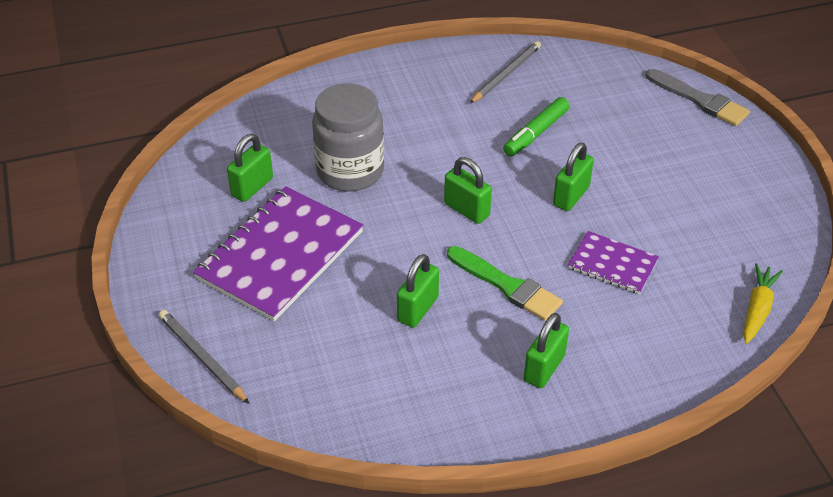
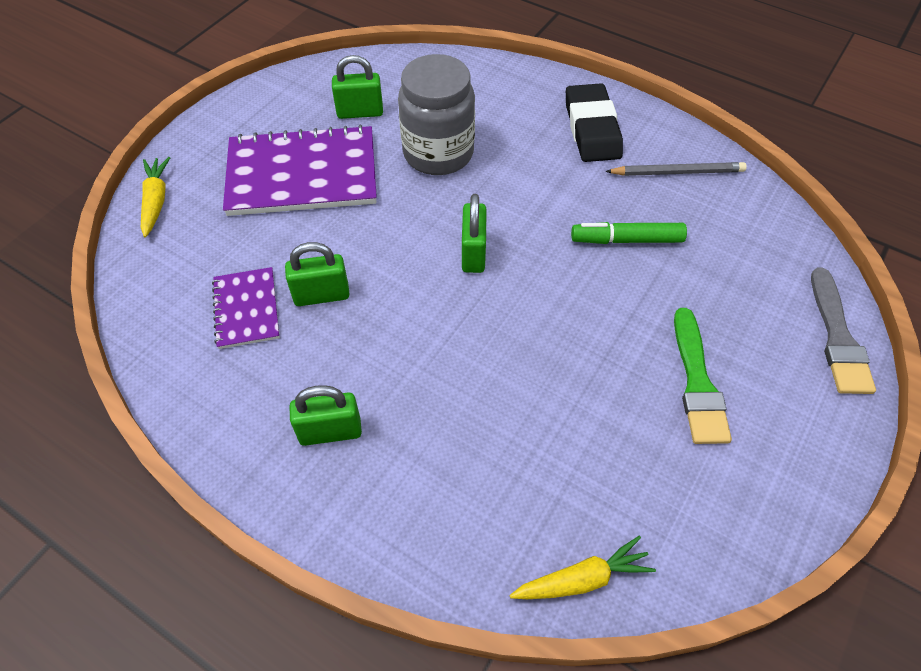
camera: 50 degrees right, 10 degrees up
grey pencil [159,310,250,404] -> yellow carrot [141,157,170,237]
green brush [447,246,563,321] -> green brush moved to [674,308,732,444]
green padlock [553,143,594,211] -> none
purple notebook [568,231,659,294] -> purple notebook moved to [212,267,280,349]
none -> black eraser [566,83,623,162]

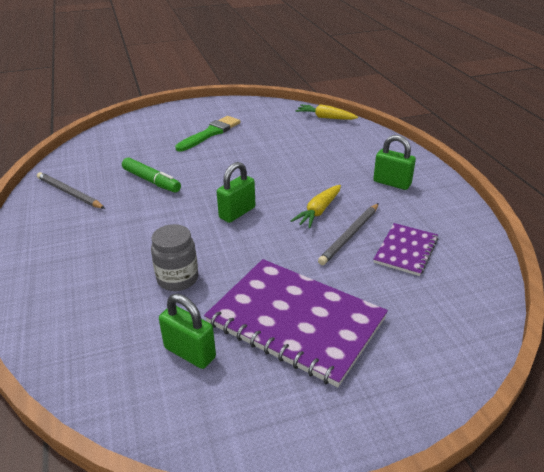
camera: 140 degrees left, 20 degrees down
yellow carrot [141,157,170,237] -> yellow carrot moved to [291,185,341,228]
green padlock [285,242,350,306] -> grey pencil [318,203,379,265]
grey jar [398,54,475,175] -> grey jar [151,224,198,291], size x0.61
black eraser [566,83,623,162] -> none
grey brush [811,268,876,394] -> none

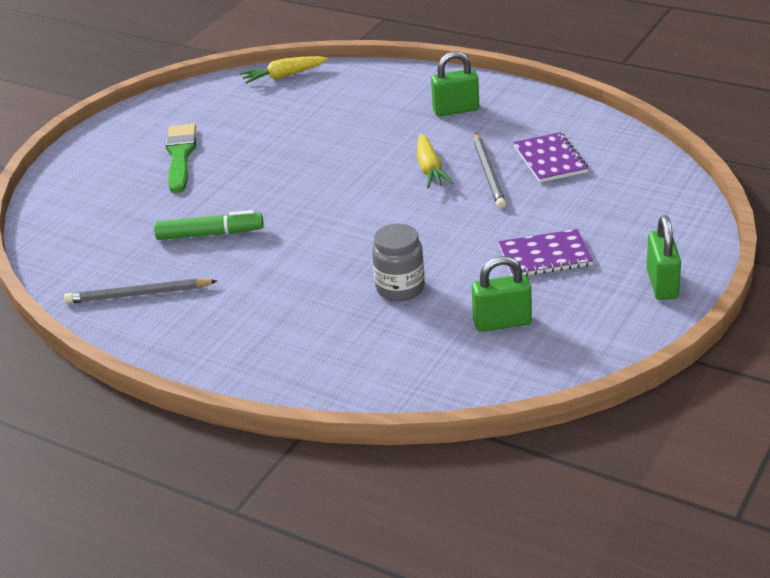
camera: 40 degrees left, 0 degrees up
purple notebook [204,259,388,387] -> purple notebook [499,229,593,276], size x0.52
green padlock [217,162,255,223] -> green padlock moved to [647,215,681,300]

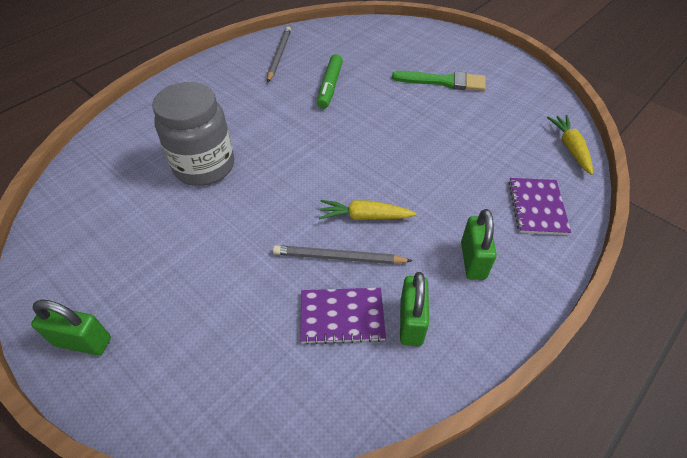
camera: 100 degrees right, 15 degrees up
grey jar [372,223,425,301] -> grey jar [152,82,234,186], size x1.63
green padlock [472,256,532,332] -> green padlock moved to [400,272,429,346]
purple notebook [499,229,593,276] -> purple notebook moved to [508,178,571,235]

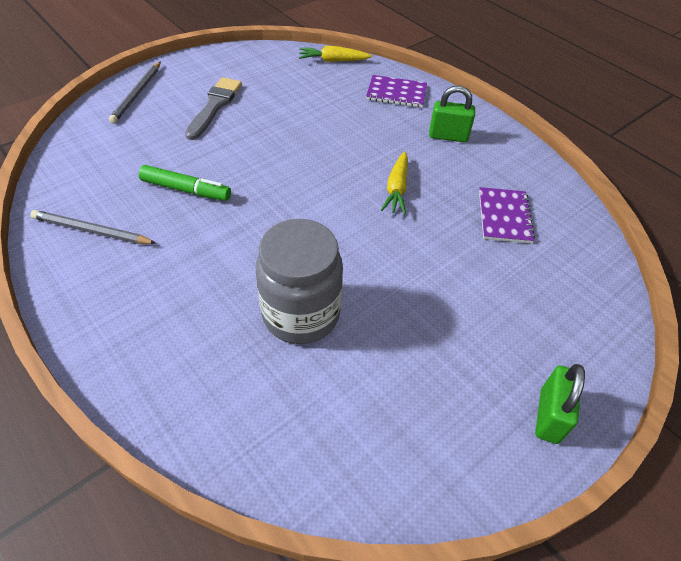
camera: 85 degrees left, 0 degrees up
grey pencil [273,245,412,264] -> grey pencil moved to [109,61,161,123]
green brush [392,71,486,91] -> grey brush [185,77,242,140]
green padlock [400,272,429,346] -> none

